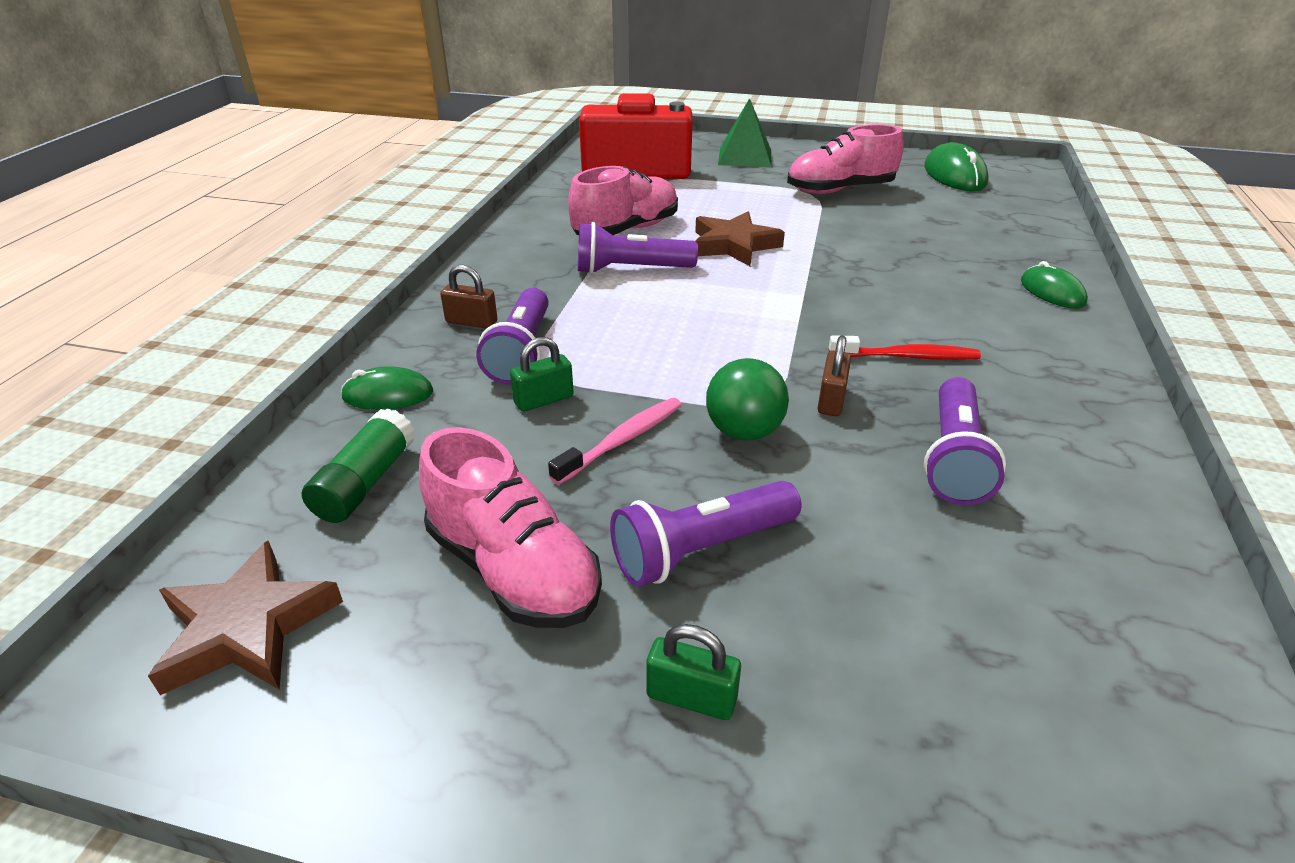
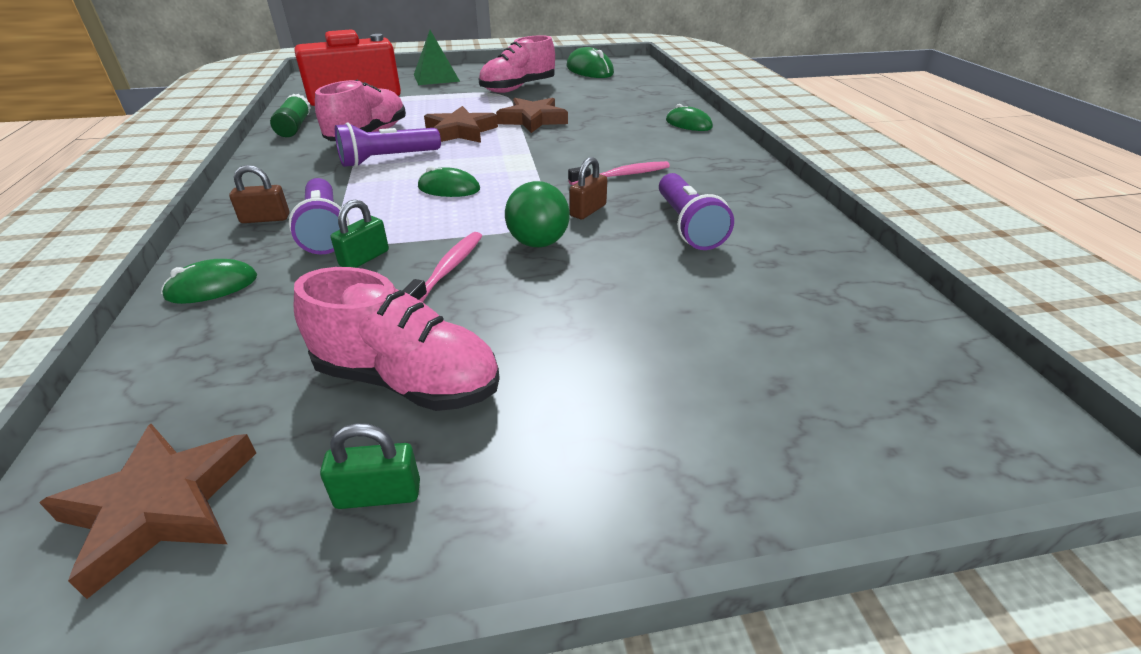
camera: 25 degrees left, 0 degrees up
green glue stick [302,408,416,523] -> green glue stick moved to [270,94,311,137]
purple flashlight [610,481,801,587] -> none
green padlock [646,624,741,720] -> green padlock moved to [320,423,420,509]
brown padlock [818,336,851,416] -> brown padlock turned 45 degrees clockwise [569,157,607,219]
red toothbrush [829,335,981,360] -> pink toothbrush [568,161,670,185]
none -> green mouse [418,166,480,197]
none -> brown star [496,98,568,133]

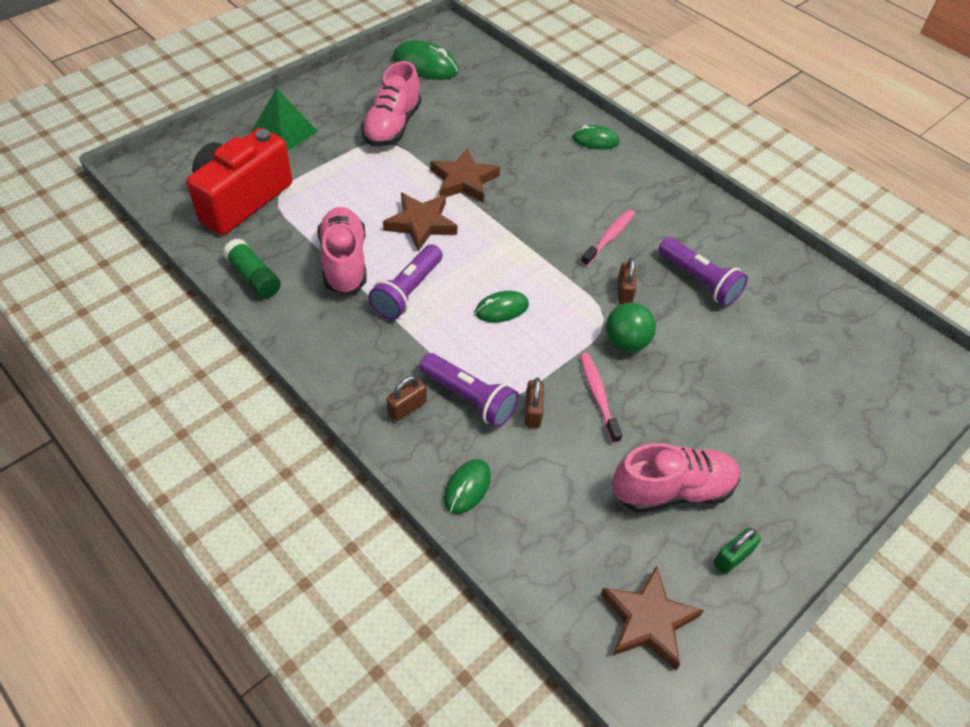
camera: 35 degrees left, 15 degrees up
green padlock [331,199,389,268] -> brown padlock [525,378,544,428]

